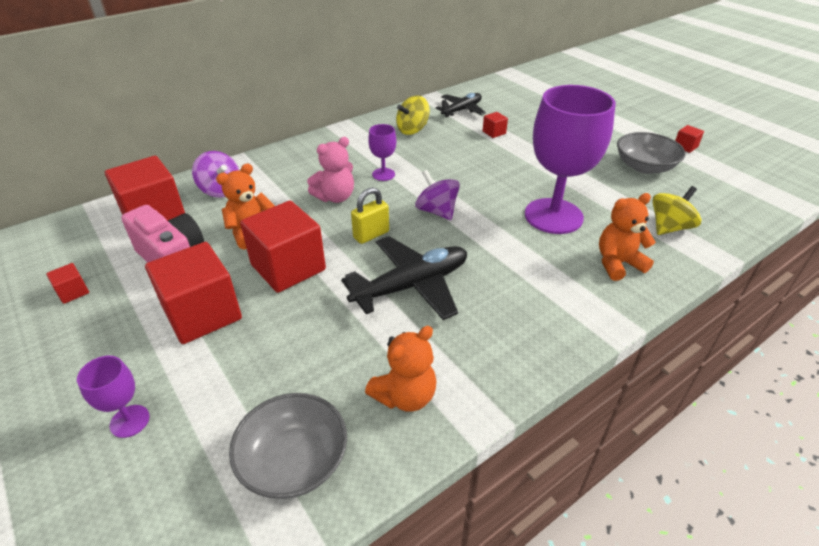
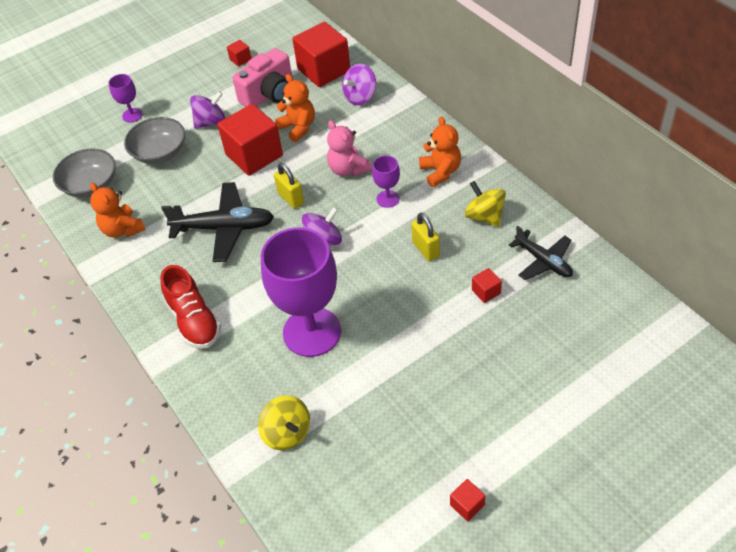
camera: 95 degrees right, 10 degrees up
red cube [145,242,242,344] -> purple spinning top [190,91,225,129]
black plane [341,236,467,320] -> black plane turned 60 degrees counterclockwise [161,182,274,262]
orange teddy bear [599,193,656,281] -> orange teddy bear moved to [419,116,461,187]
grey bowl [617,132,686,174] -> grey bowl moved to [124,117,185,164]
none -> red shoe [160,265,221,349]
none -> yellow padlock [411,213,440,261]

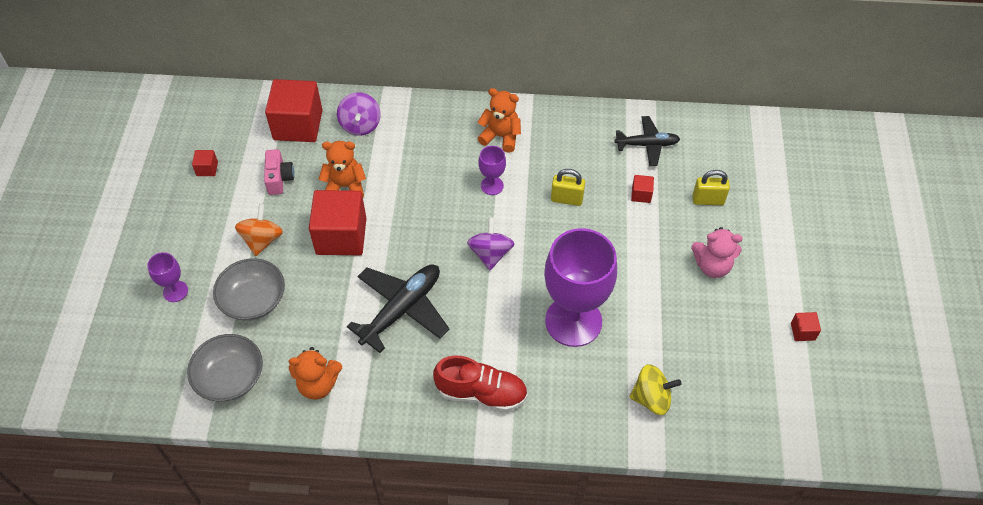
camera: 55 degrees left, 5 degrees up
purple spinning top [190,91,225,129] -> orange spinning top [235,204,283,256]
pink camera [232,48,292,107] -> pink camera [264,149,294,195], size x0.61
yellow padlock [274,163,304,209] -> yellow padlock moved to [692,170,730,205]
pink teddy bear [327,120,372,177] -> pink teddy bear moved to [691,227,743,278]
yellow spinning top [465,181,506,227] -> none

